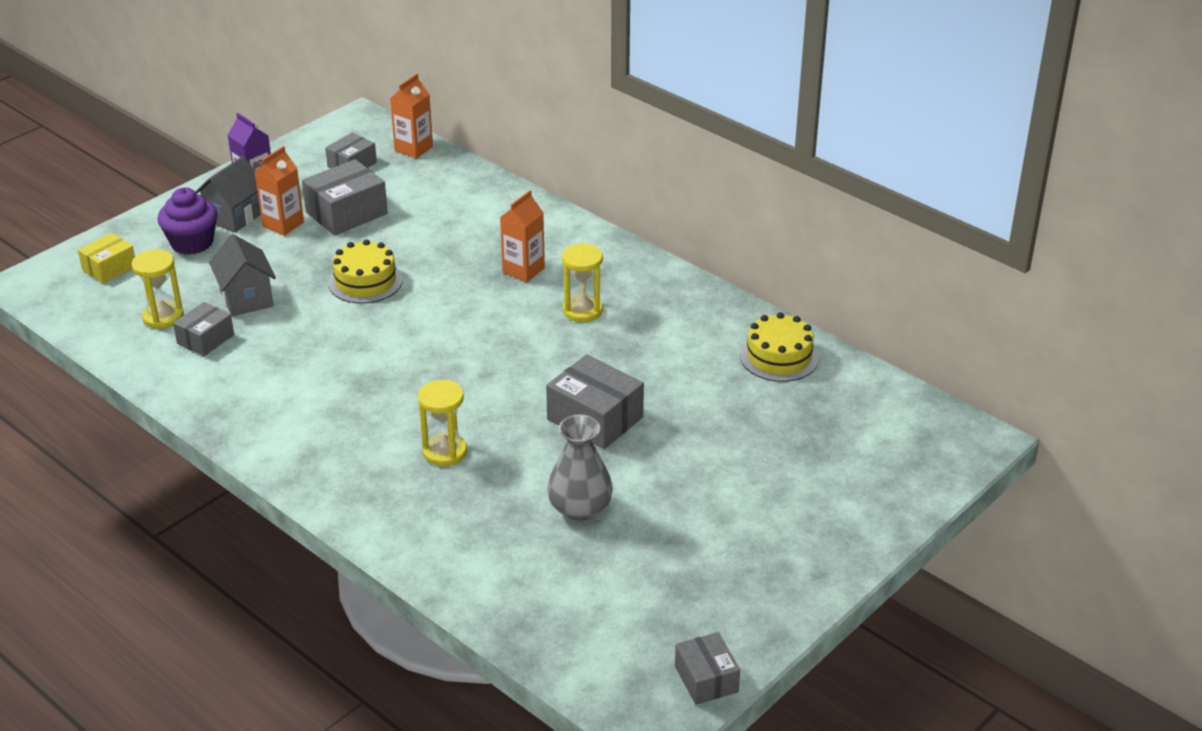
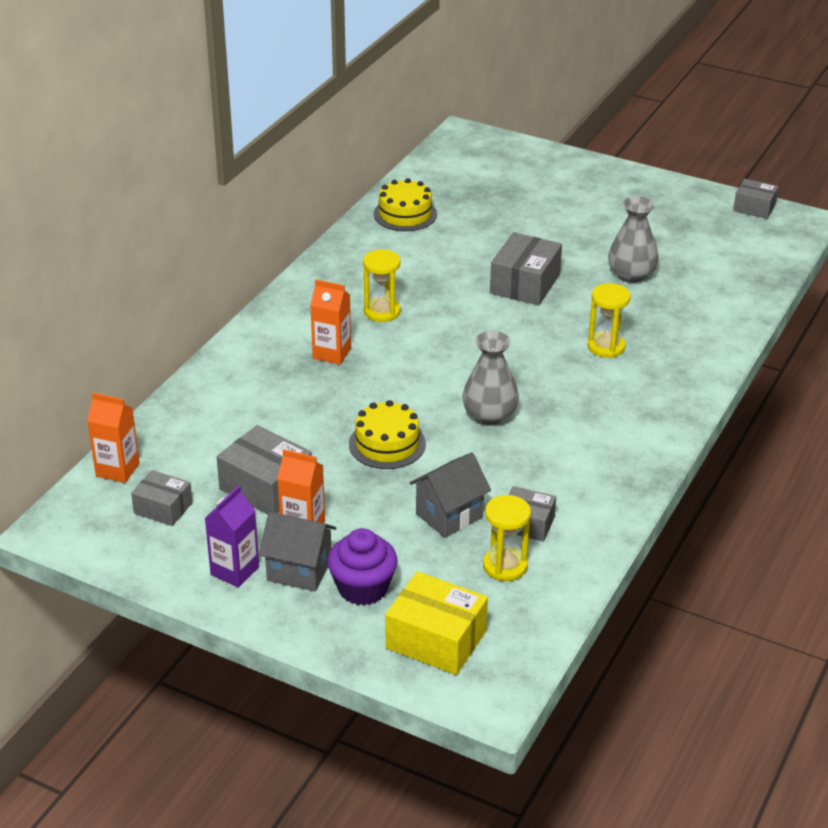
camera: 105 degrees left, 0 degrees up
yellow box [78,233,135,284] -> yellow box [385,571,488,675], size x1.61
grey box [675,632,740,705] -> grey box turned 60 degrees clockwise [733,179,779,219]
none -> grey vase [462,331,519,425]

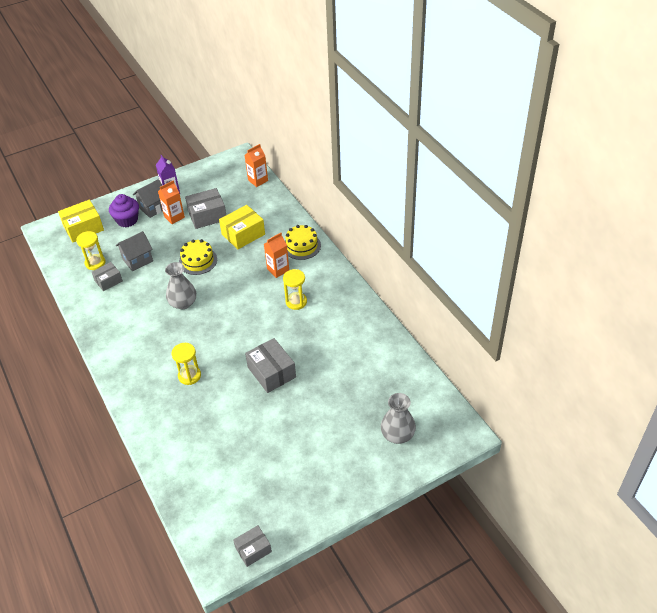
camera: 125 degrees right, 10 degrees up
grey box [131,470,193,526] -> none
yellow cake [373,178,437,231] -> yellow cake moved to [285,225,321,260]
grey house [410,452,491,538] -> grey house turned 60 degrees clockwise [116,231,153,271]
grey vase [608,196,659,283] -> grey vase moved to [381,393,416,444]
none -> yellow box [219,205,265,249]

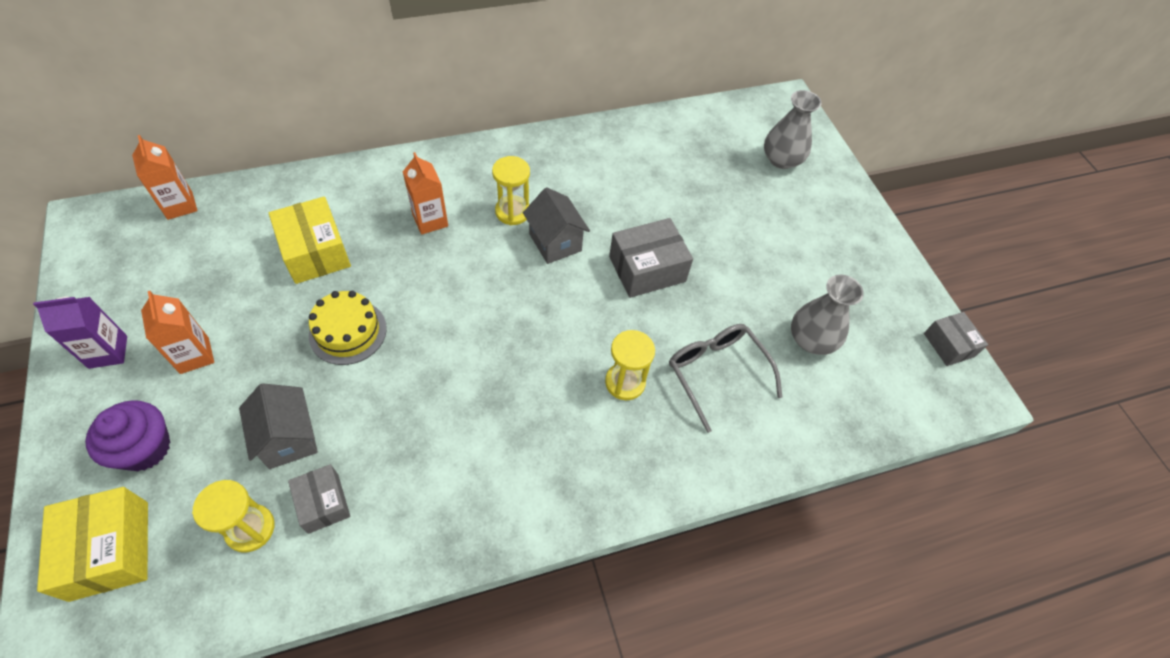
camera: 85 degrees left, 10 degrees up
grey house [133,179,163,218] -> grey house moved to [523,187,590,264]
grey vase [165,262,196,309] -> grey vase moved to [791,275,864,355]
grey box [185,188,226,229] -> none
yellow cake [285,225,321,260] -> none
none -> grey glasses [669,324,782,433]

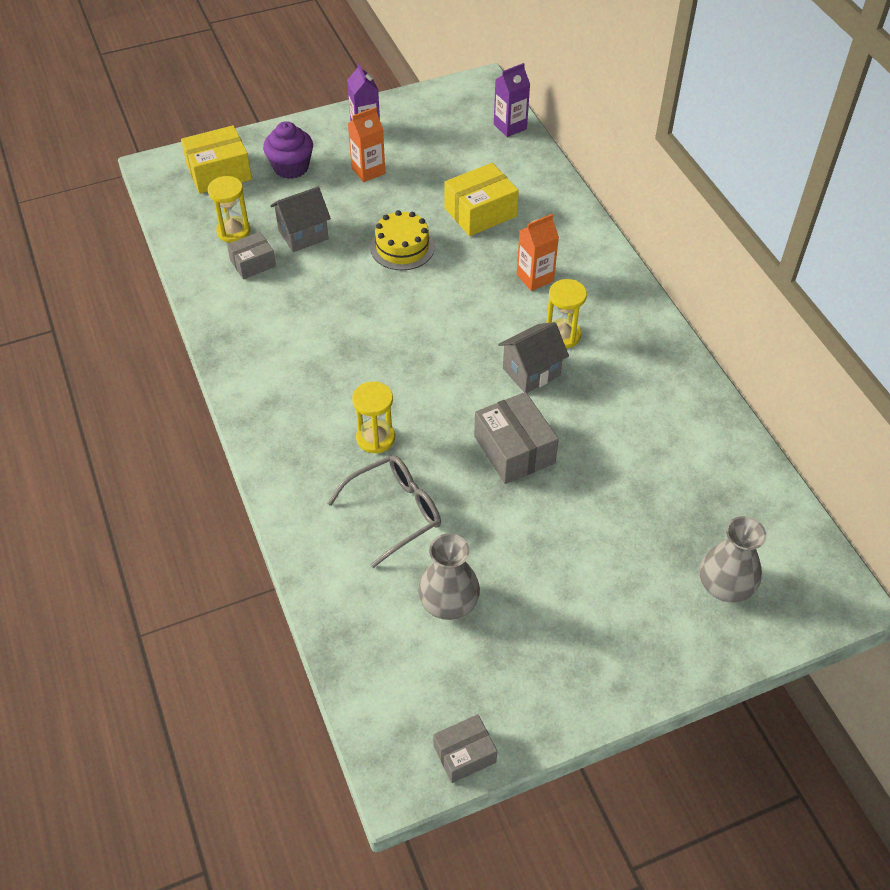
camera: 90 degrees right, 5 degrees down
orange carton [132,135,198,220] -> purple carton [494,63,530,137]

